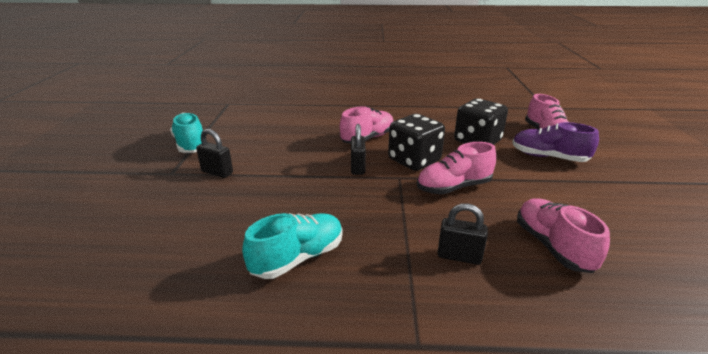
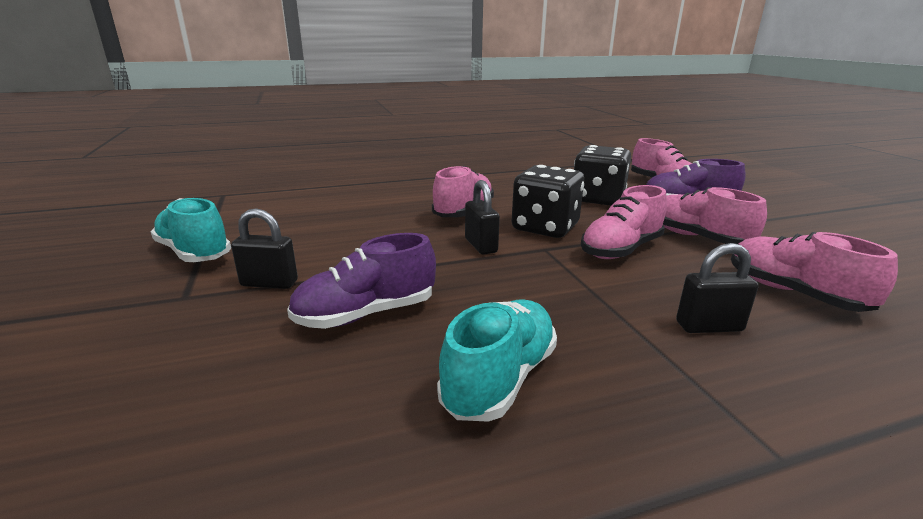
camera: 20 degrees left, 5 degrees down
none -> purple shoe [287,233,436,329]
none -> pink shoe [663,187,767,244]

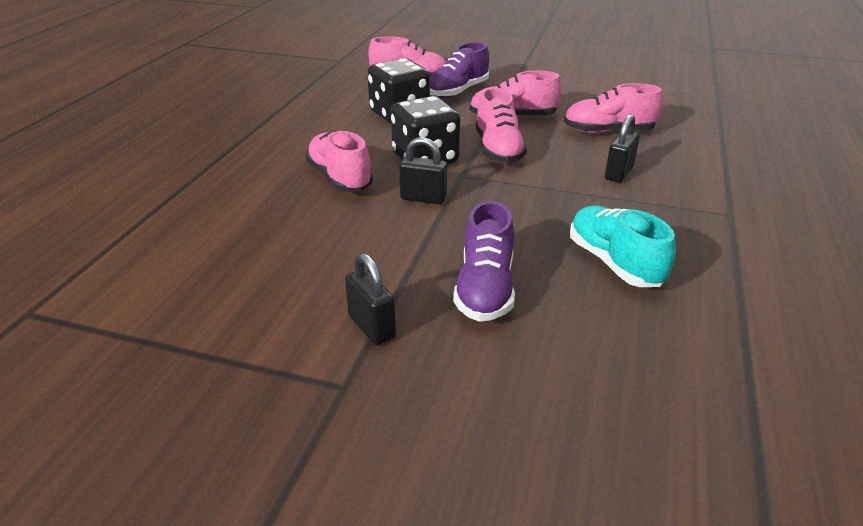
camera: 55 degrees left, 10 degrees up
turquoise shoe [151,198,231,262] -> none
black padlock [231,208,298,289] -> black padlock turned 75 degrees counterclockwise [345,253,396,345]

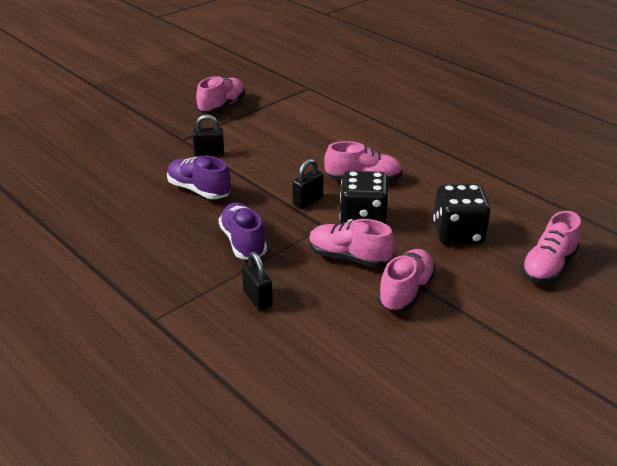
camera: 120 degrees right, 0 degrees up
purple shoe [430,42,489,98] -> purple shoe moved to [219,203,267,259]
pink shoe [564,83,663,134] -> pink shoe moved to [196,76,245,114]
turquoise shoe [570,206,676,287] -> none

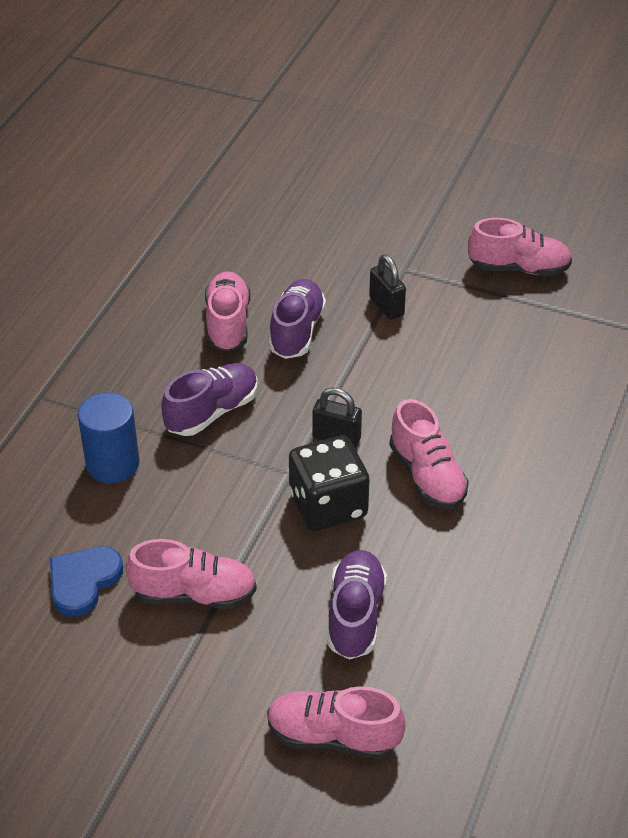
camera: 65 degrees right, 10 degrees up
black padlock [242,252,273,311] -> blue cylinder [78,392,140,483]
pink shoe [309,219,395,267] -> pink shoe moved to [205,271,250,352]
black dice [433,184,491,245] -> purple shoe [327,550,387,660]
none -> blue heart [50,546,123,617]

